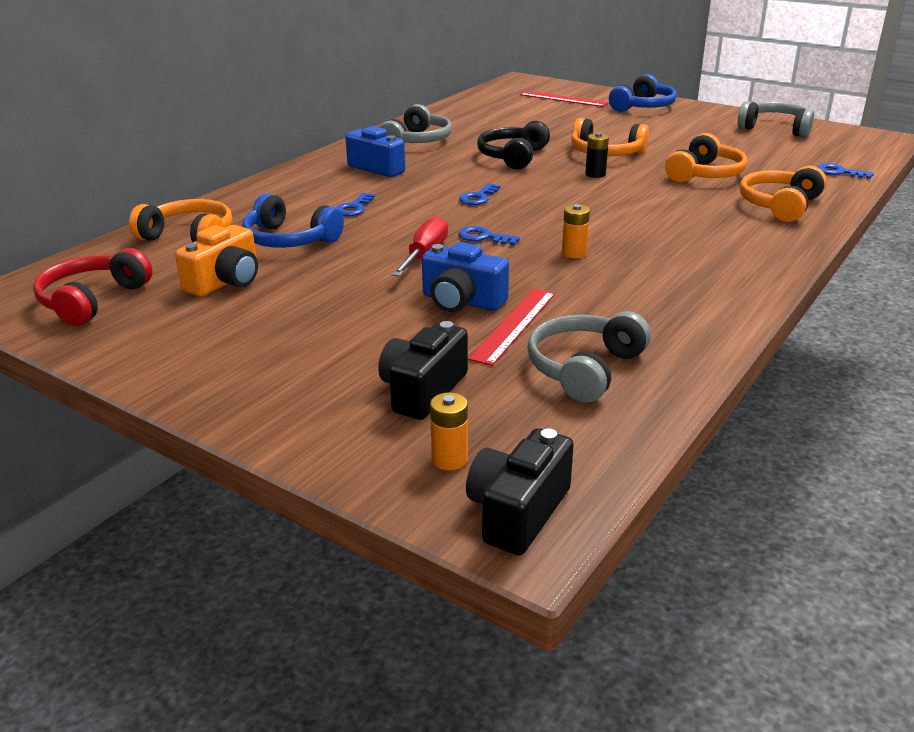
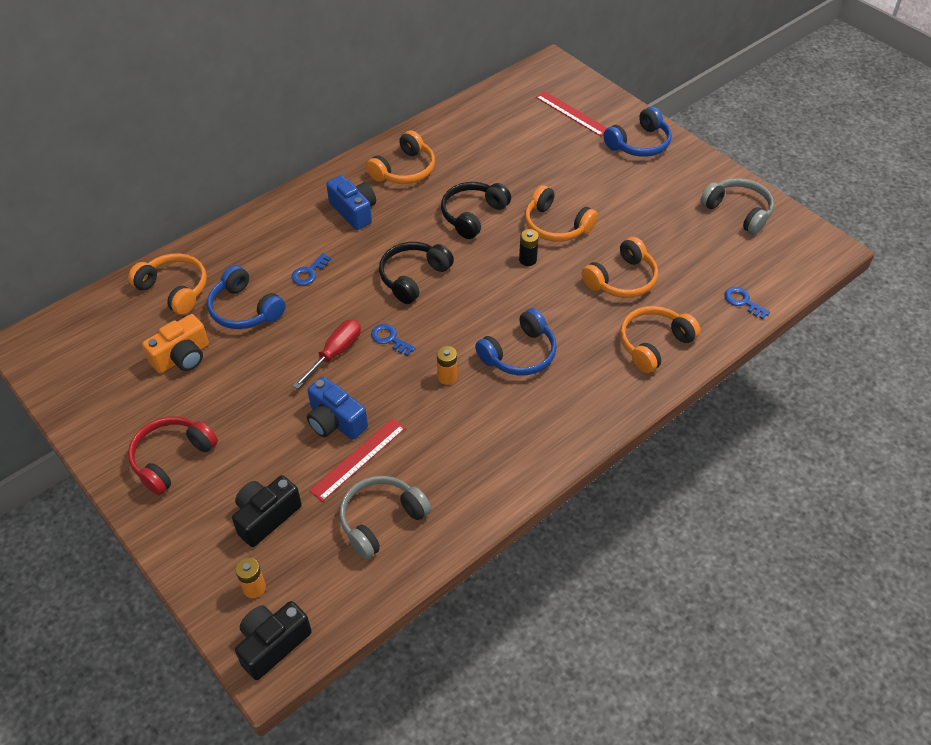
camera: 15 degrees right, 20 degrees up
red headphones [33,248,153,326] -> red headphones moved to [128,416,218,495]
grey headphones [380,104,452,143] -> orange headphones [366,130,435,184]
blue key [459,183,500,205] -> black headphones [379,242,454,304]
none -> blue headphones [475,308,557,376]

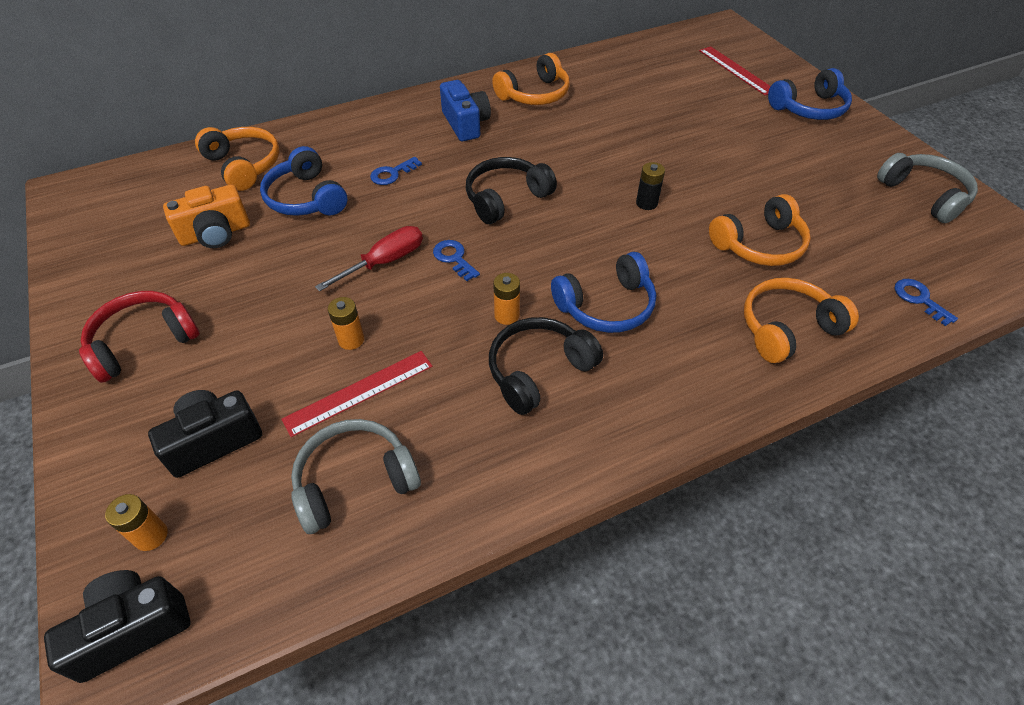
camera: 15 degrees right, 0 degrees up
blue camera [307,377,368,440] -> orange battery [328,297,364,350]
black headphones [441,182,511,239] -> black headphones moved to [489,317,603,415]
orange headphones [525,185,598,242] -> none

